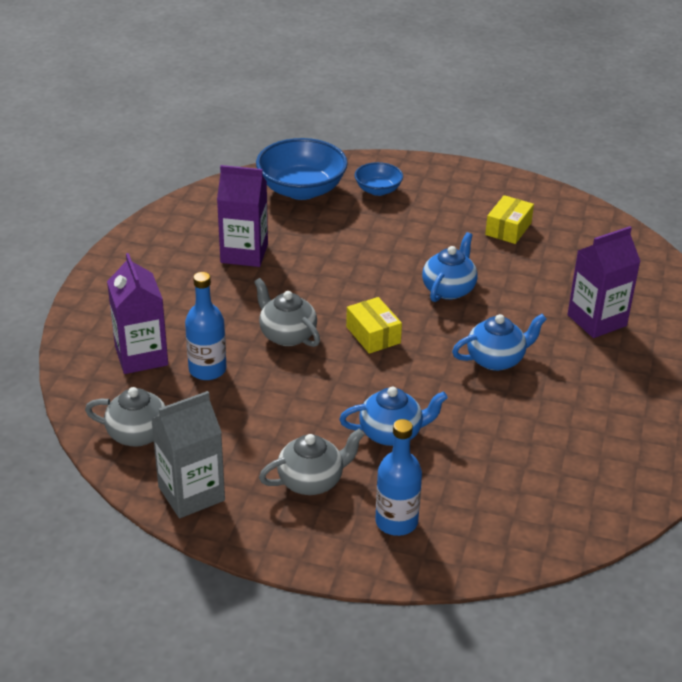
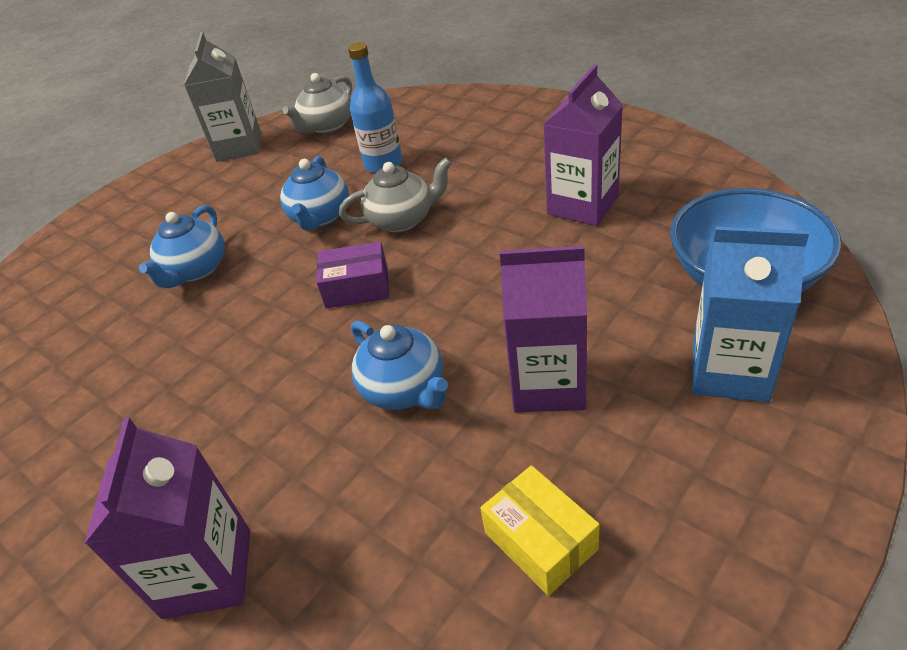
camera: 120 degrees right, 5 degrees up
purple carton [107,253,168,374] -> purple carton moved to [500,246,587,412]
grey teapot [259,429,365,495] -> none
yellow box [346,297,402,354] -> purple box [316,241,389,309]
blue bowl [355,162,403,196] -> blue carton [692,227,809,402]
blue bottle [375,419,422,536] -> none
blue teapot [452,314,547,371] -> blue teapot moved to [280,156,349,231]

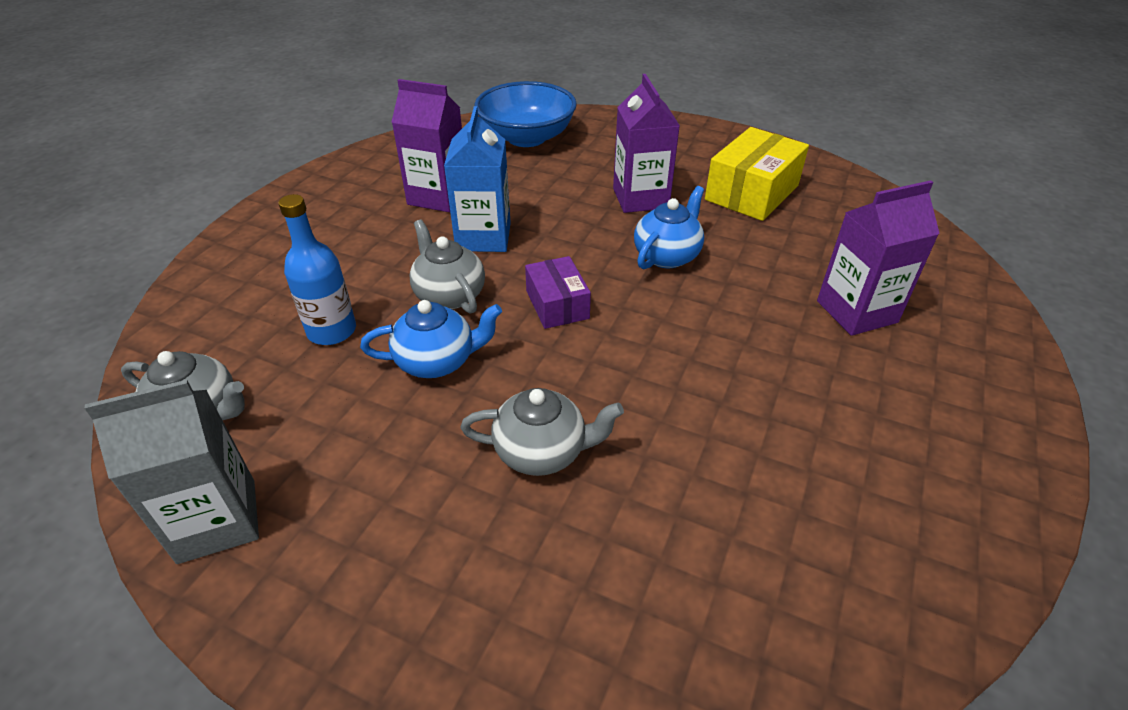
camera: 110 degrees left, 0 degrees up
blue teapot [139,205,225,288] -> grey teapot [460,388,624,476]
yellow box [480,466,600,596] -> yellow box [705,127,809,221], size x1.64
blue carton [692,227,809,402] -> blue carton moved to [444,106,511,252]

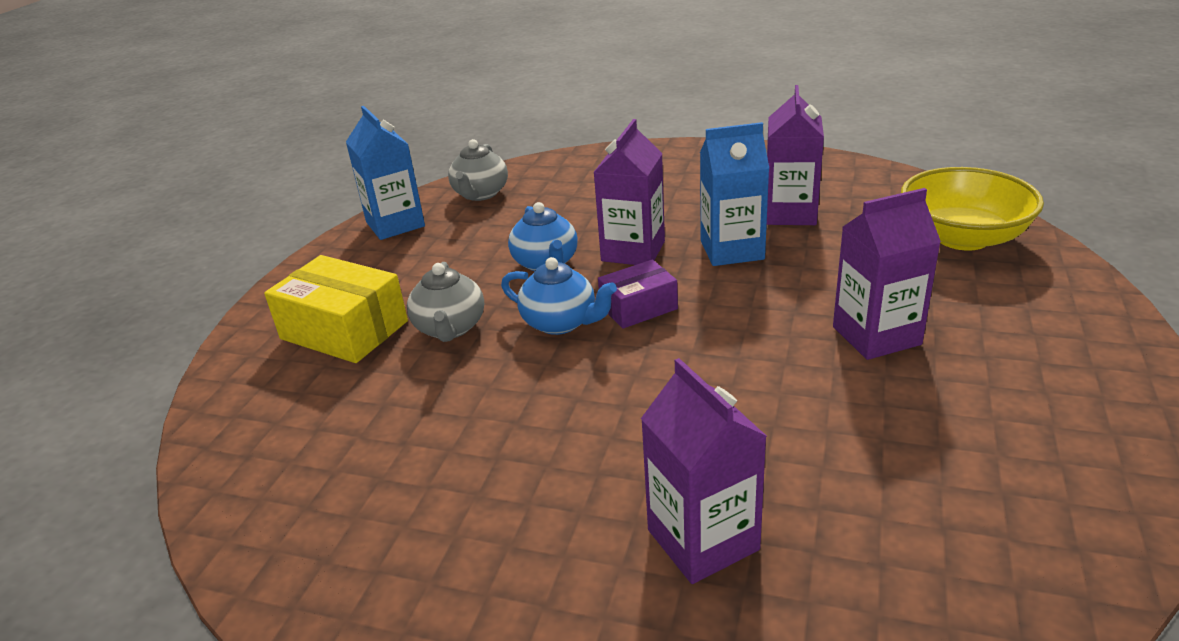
camera: 85 degrees right, 10 degrees down
grey carton [84,380,259,564] -> blue carton [346,106,425,240]
blue bottle [278,194,356,345] -> none
grey teapot [409,219,485,314] -> purple carton [593,119,665,265]
blue bowl [474,81,577,147] -> yellow bowl [901,167,1044,250]
blue teapot [634,186,704,269] -> blue teapot moved to [501,257,617,335]
yellow box [705,127,809,221] -> yellow box moved to [264,255,408,363]

